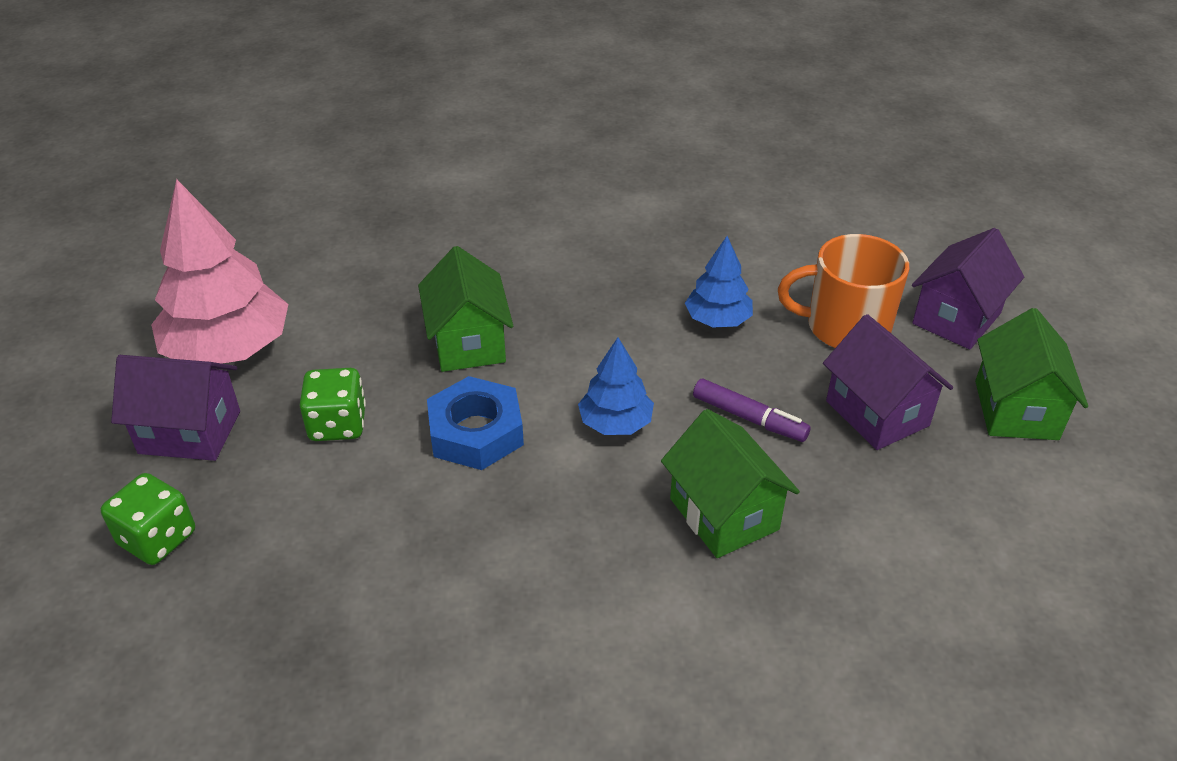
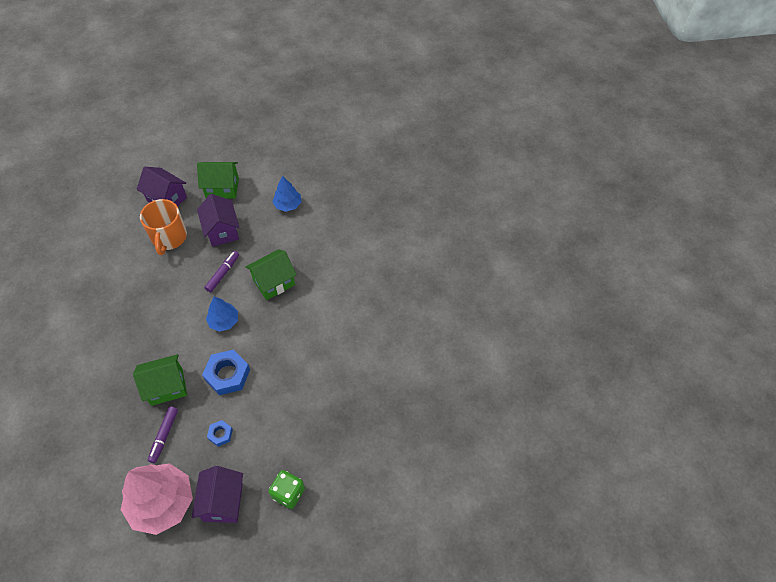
camera: 95 degrees left, 15 degrees up
green dice [300,368,366,441] -> blue nut [207,420,233,447]
blue tree [685,236,753,328] -> blue tree moved to [272,176,301,212]
purple house [823,314,953,450] -> purple house turned 75 degrees counterclockwise [197,194,240,247]
none -> purple marker [148,406,178,463]

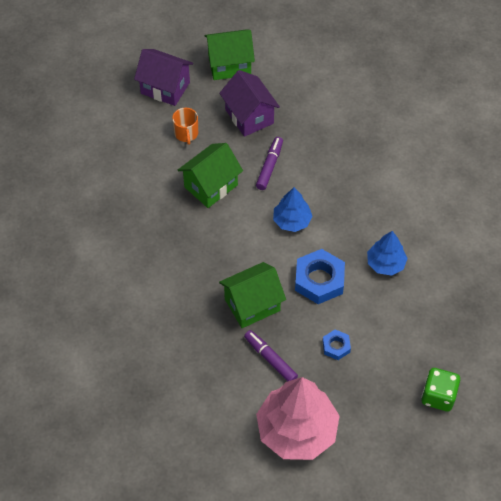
camera: 10 degrees left, 0 degrees up
orange mug [140,199,187,255] -> orange mug [172,108,198,145], size x0.54
purple marker [148,406,178,463] -> purple marker turned 135 degrees clockwise [244,330,298,381]
purple house [192,466,243,523] -> none
green house [246,249,297,300] -> green house moved to [178,143,243,208]
blue tree [272,176,301,212] -> blue tree moved to [367,231,408,276]

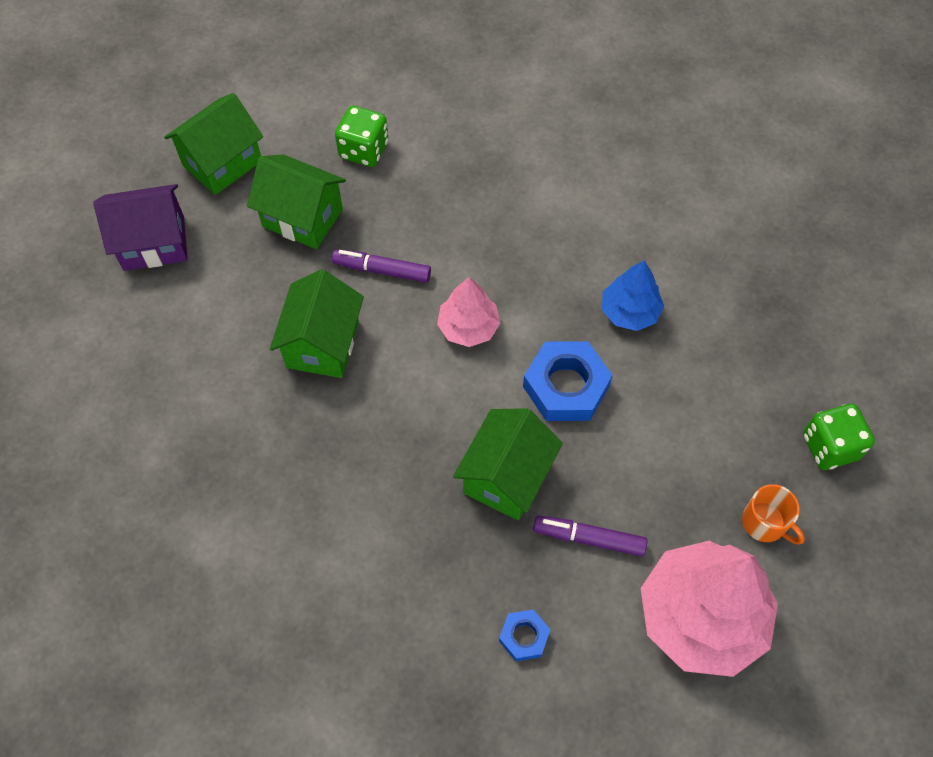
camera: 35 degrees left, 5 degrees up
orange mug [172,108,198,145] -> orange mug moved to [742,484,805,545]
purple house [219,70,280,137] -> green house [247,154,346,249]
purple marker [256,137,283,190] -> purple marker turned 60 degrees counterclockwise [332,249,431,283]
blue tree [273,187,313,232] -> pink tree [437,277,500,347]
blue nut [323,329,351,360] -> blue nut moved to [499,609,551,661]
none -> green dice [335,106,388,167]

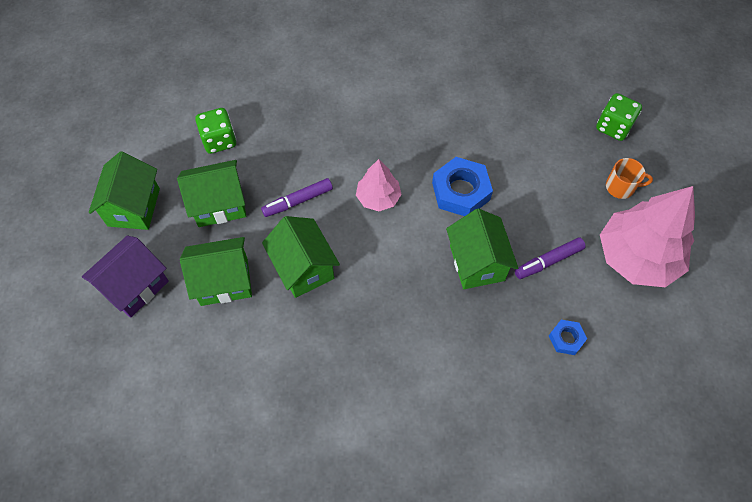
camera: 40 degrees left, 0 degrees up
blue tree [602,261,664,331] -> none
none -> green house [180,237,252,306]

